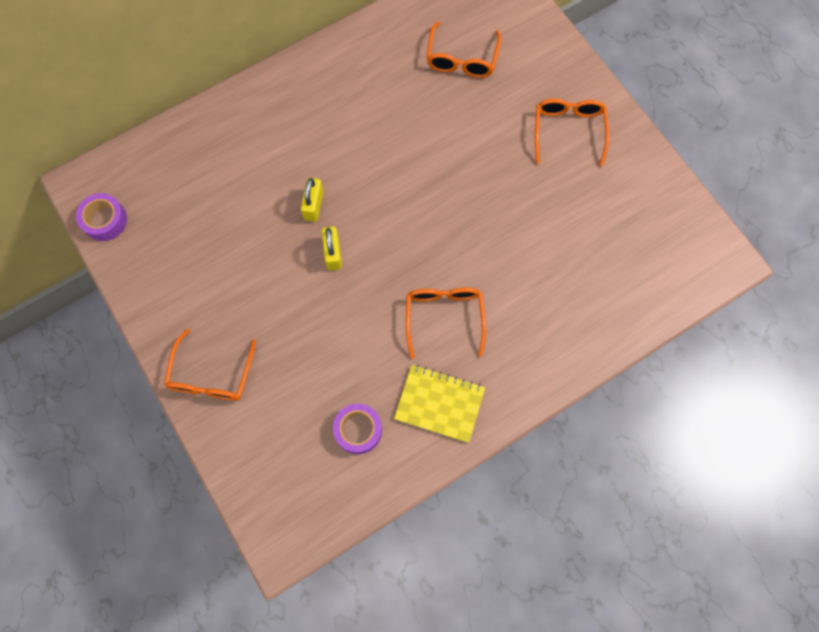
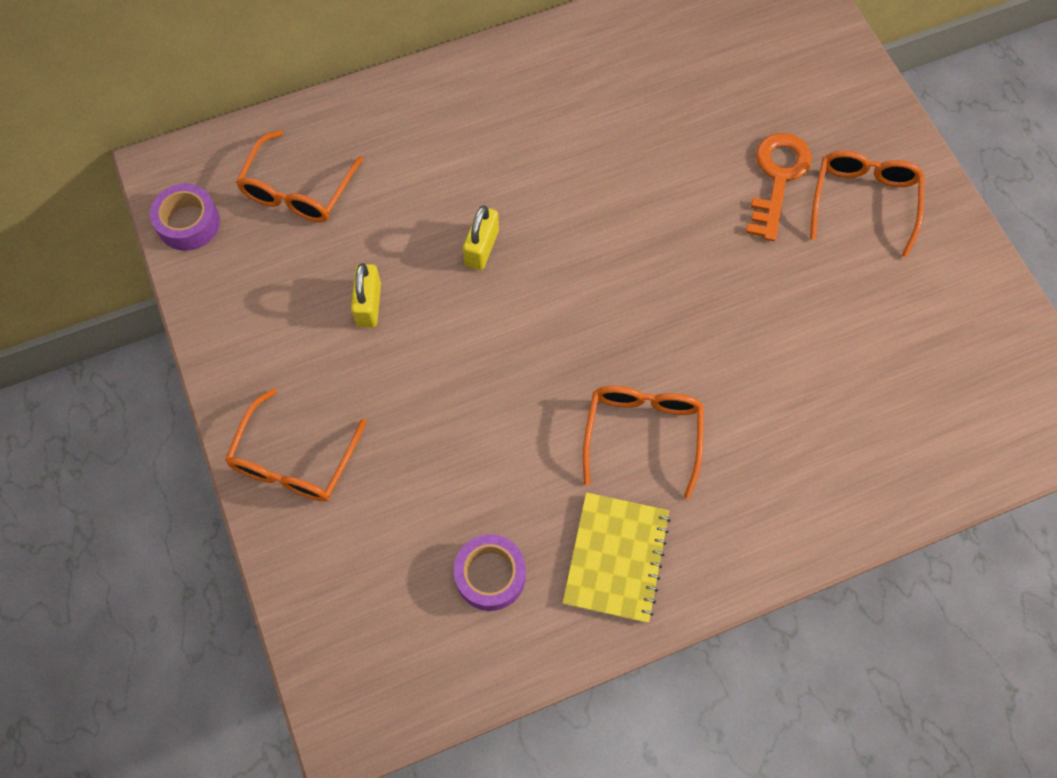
camera: 10 degrees right, 5 degrees down
yellow padlock [322,226,342,271] -> yellow padlock moved to [351,263,381,328]
yellow notebook [394,365,485,443] -> yellow notebook turned 75 degrees clockwise [563,492,671,623]
orange glasses [426,21,501,78] -> orange glasses moved to [236,130,364,222]
none -> orange key [746,133,812,241]

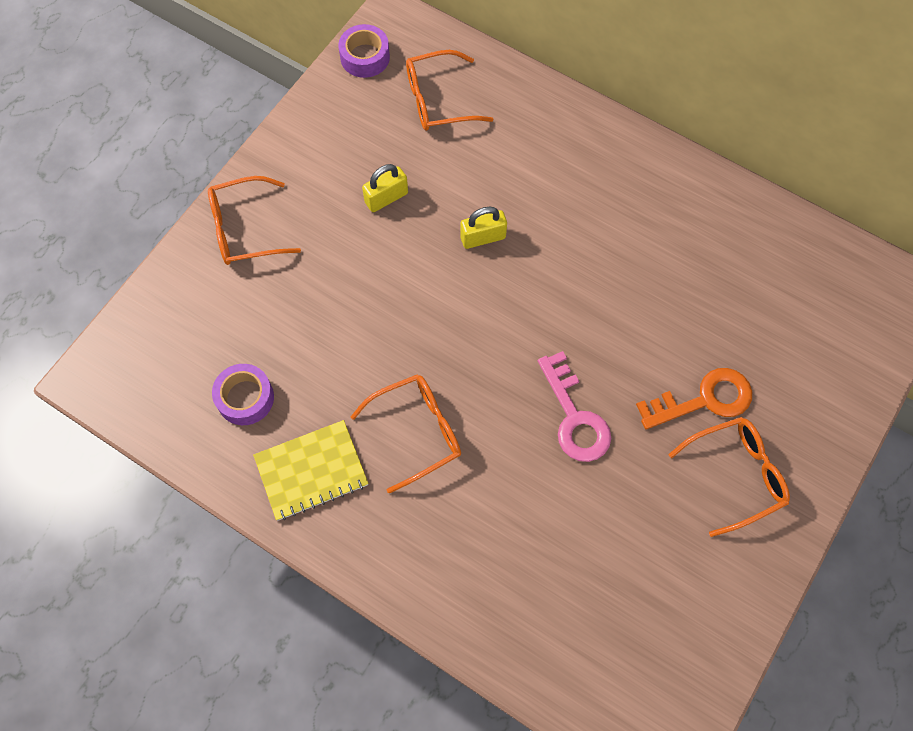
camera: 55 degrees right, 0 degrees up
none -> pink key [538,351,611,462]

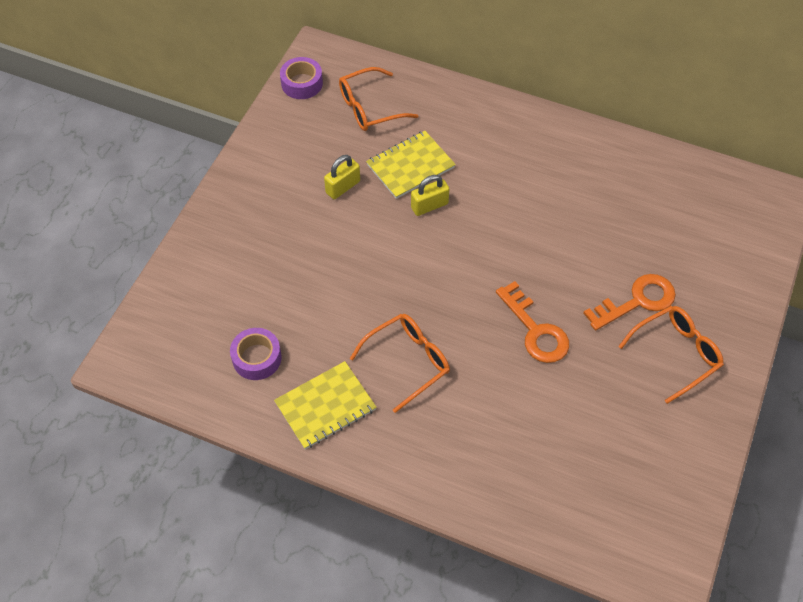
camera: 10 degrees left, 10 degrees down
orange glasses [208,176,301,265] -> none
pink key [538,351,611,462] -> orange key [496,281,569,363]
none -> yellow notebook [366,131,456,199]

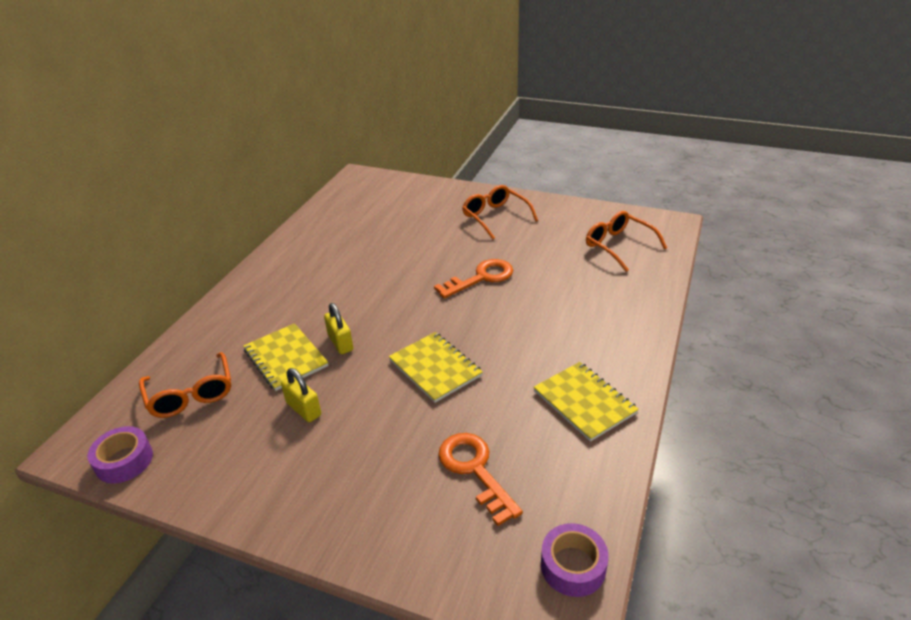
camera: 90 degrees left, 20 degrees down
purple tape [230,328,282,380] -> purple tape moved to [541,523,609,597]
orange glasses [350,314,450,413] -> orange glasses moved to [586,211,667,272]
orange key [584,274,676,331] -> orange key moved to [438,433,523,526]
none -> yellow notebook [389,332,483,403]

